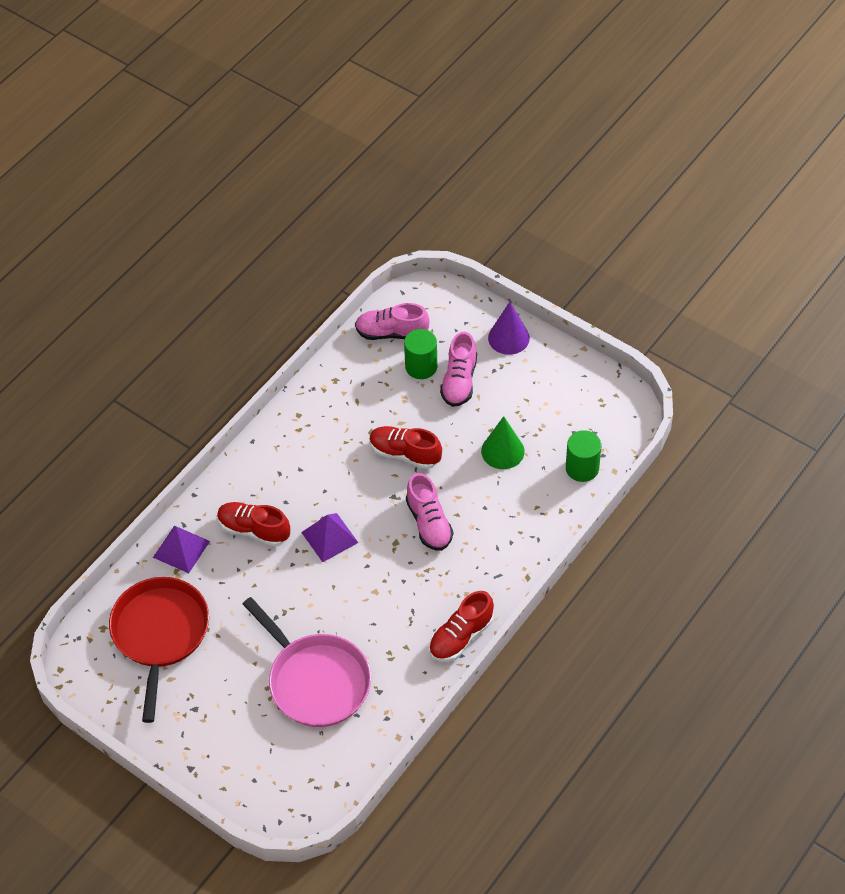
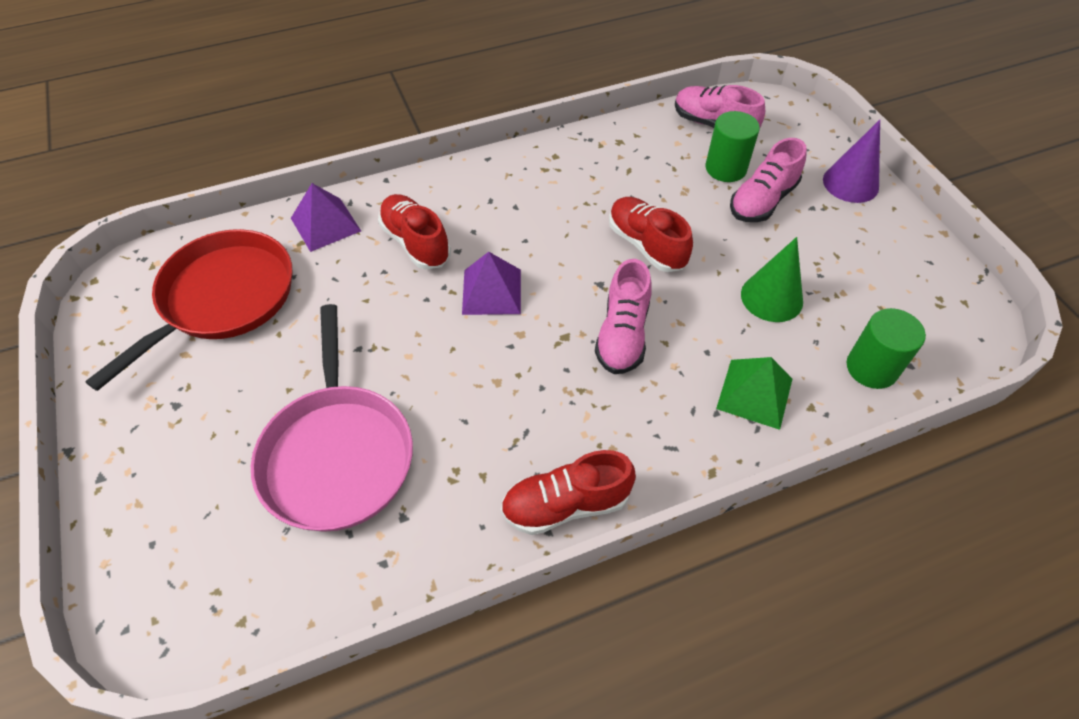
camera: 30 degrees right, 0 degrees up
none -> green pyramid [716,357,792,430]

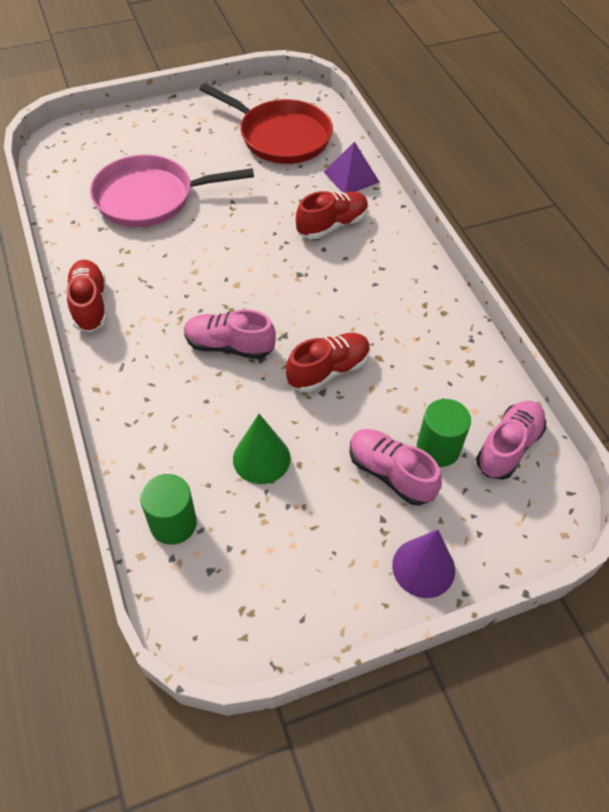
camera: 90 degrees right, 0 degrees up
purple pyramid [462,252,521,315] -> none
green pyramid [716,357,792,430] -> none

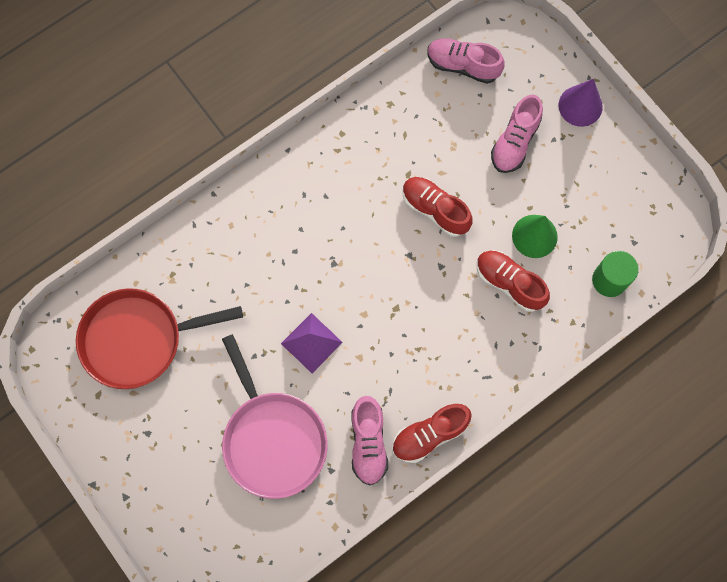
camera: 105 degrees left, 20 degrees up
pink shoe [184,309,276,359] -> pink shoe moved to [352,396,388,485]
red pan [199,83,333,164] -> red pan turned 120 degrees counterclockwise [76,288,243,389]
red shoe [296,191,368,239] -> red shoe moved to [477,250,550,312]
purple pyramid [324,141,380,193] -> purple pyramid moved to [281,313,343,373]
green cylinder [417,399,471,467] -> none

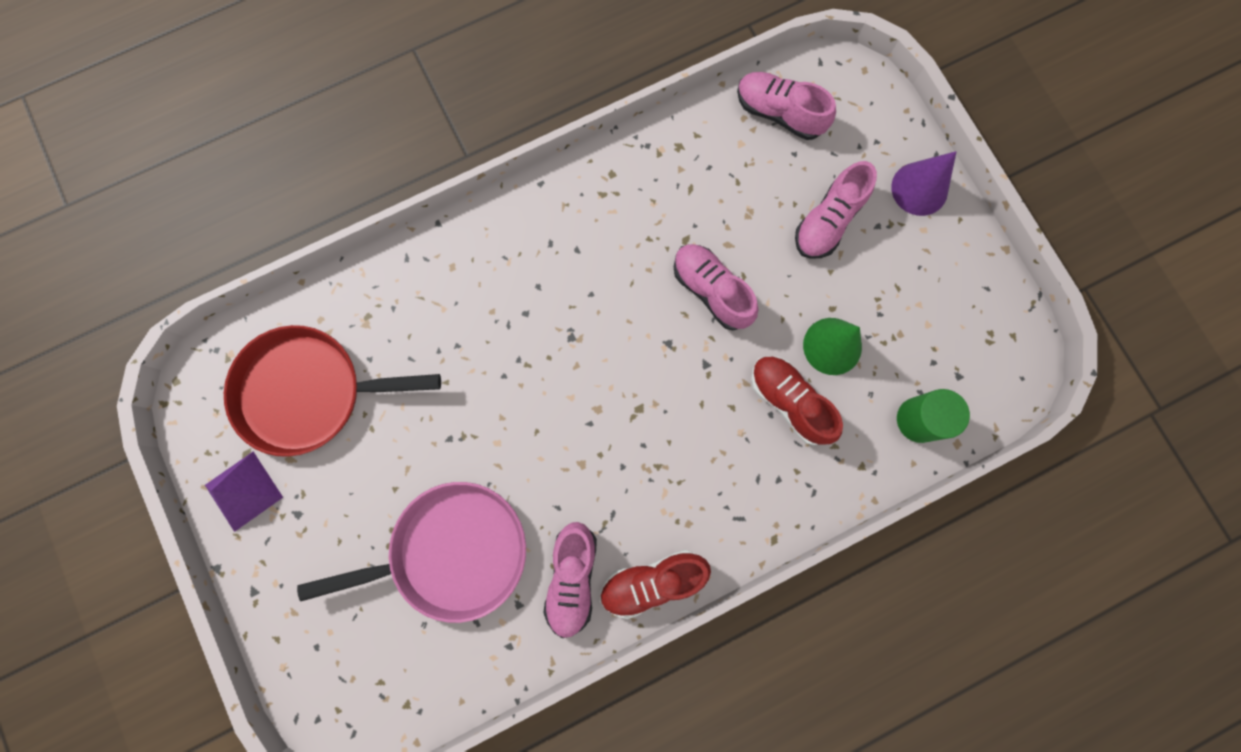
camera: 10 degrees right, 5 degrees up
pink pan [222,334,328,499] -> pink pan turned 90 degrees counterclockwise [297,482,526,623]
purple pyramid [281,313,343,373] -> purple pyramid moved to [205,452,283,532]
red shoe [403,177,472,237] -> pink shoe [674,244,758,330]

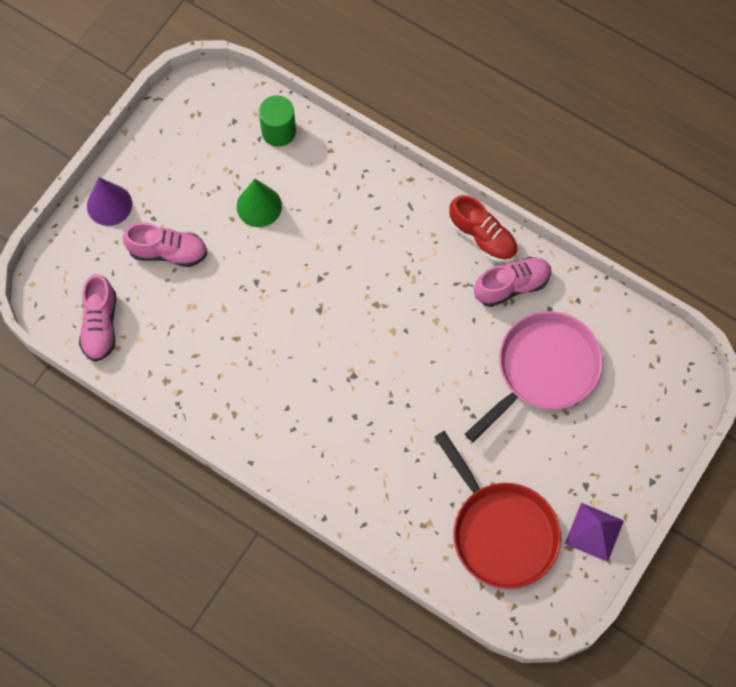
camera: 120 degrees left, 10 degrees down
pink pan [297,482,526,623] -> pink pan turned 90 degrees clockwise [465,311,603,442]
pink shoe [674,244,758,330] -> none
red shoe [751,356,843,445] -> none

